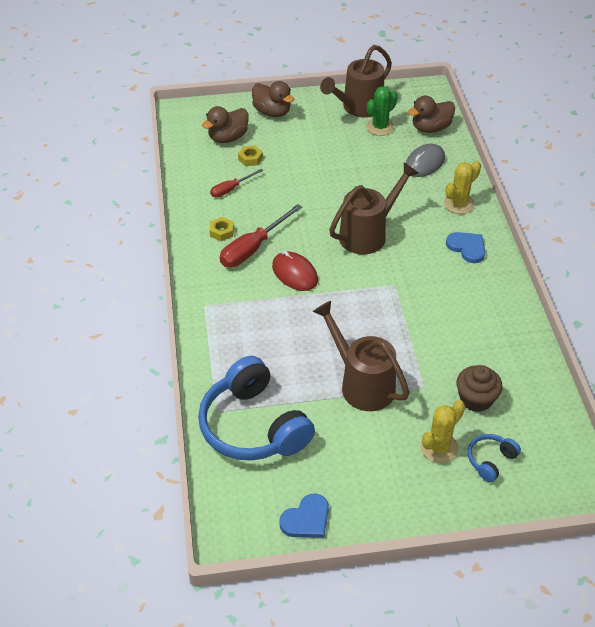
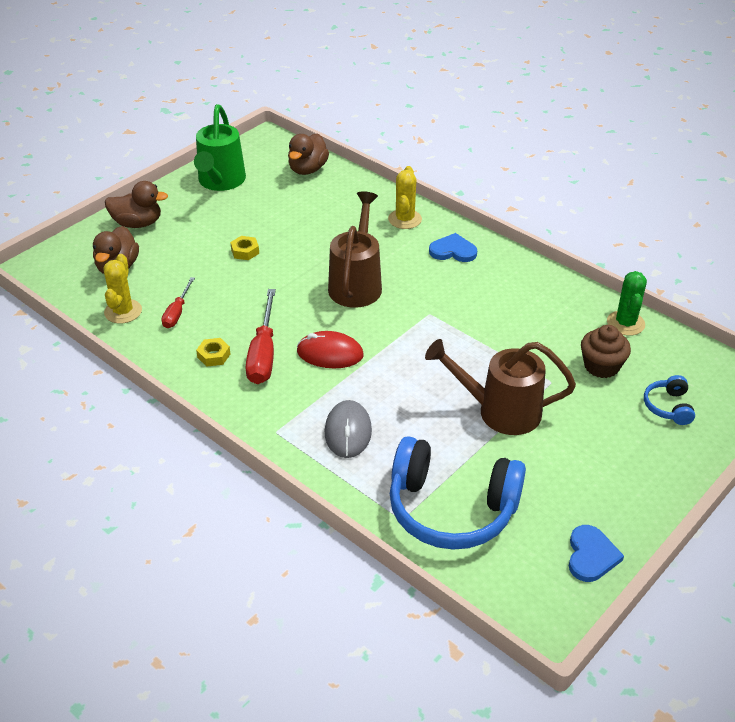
camera: 40 degrees left, 5 degrees down
yellow nut [238,145,263,166] -> yellow nut moved to [230,236,259,260]
brown watering can [320,45,392,117] -> green watering can [194,104,246,191]
green cactus [366,86,398,136] -> green cactus moved to [607,271,647,336]
grey mouse [406,144,445,177] -> grey mouse moved to [325,400,372,458]
yellow cactus [420,400,465,463] -> yellow cactus moved to [104,254,142,324]

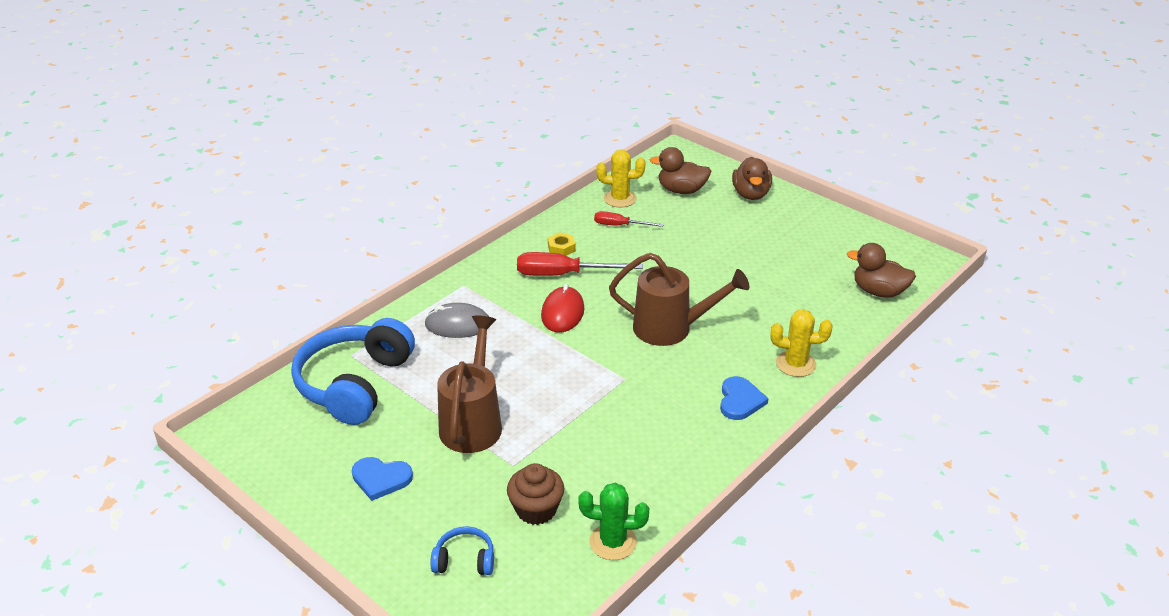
camera: 90 degrees right, 5 degrees down
green watering can [194,104,246,191] -> none
yellow nut [230,236,259,260] -> none
blue heart [569,525,624,582] -> blue heart moved to [352,457,413,501]

